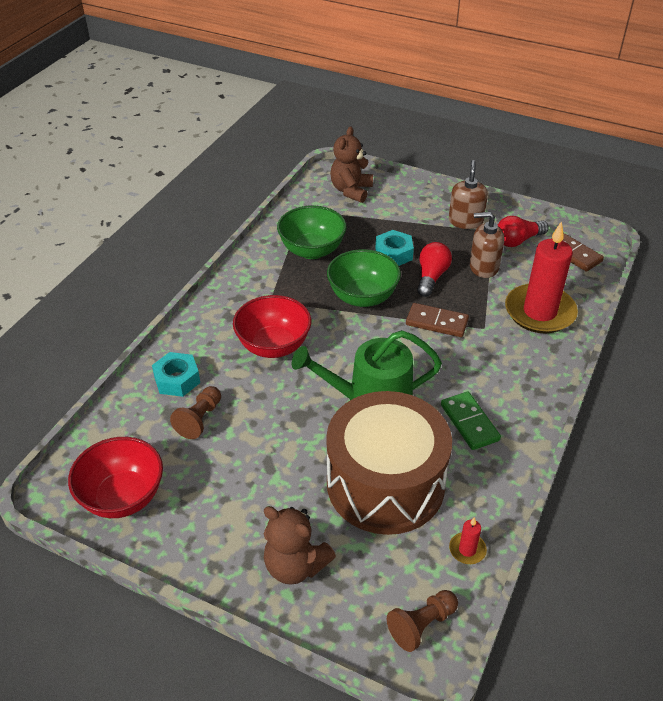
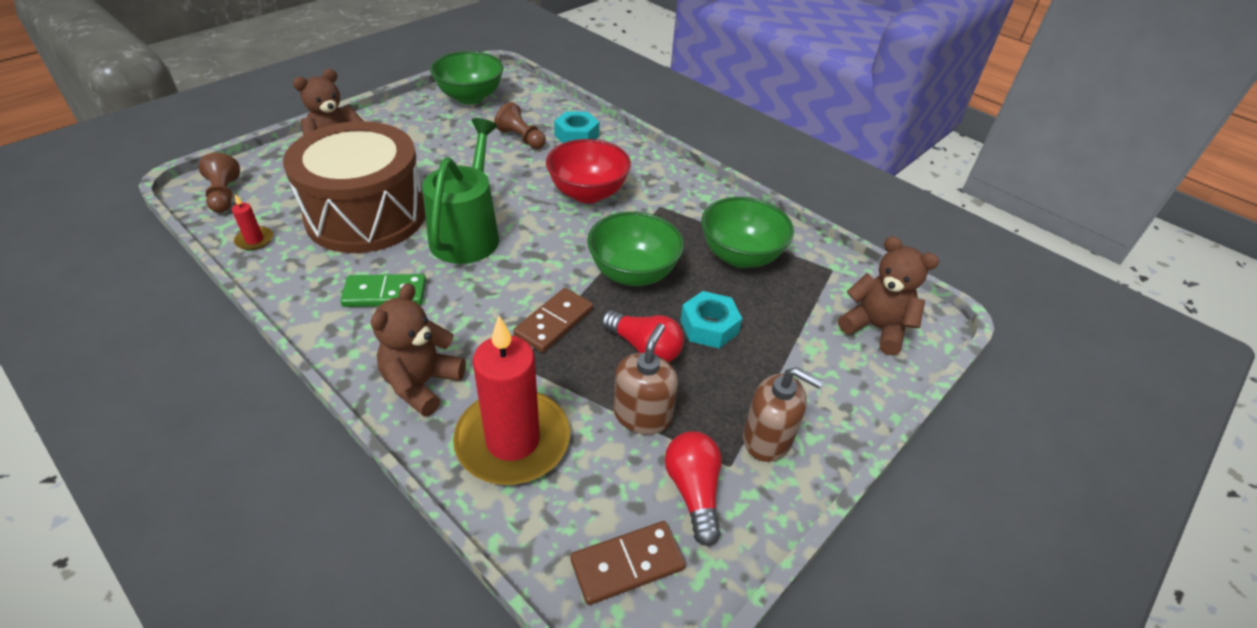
camera: 105 degrees right, 0 degrees up
red bowl [68,437,163,518] -> green bowl [430,51,504,104]
none -> brown teddy bear [371,283,466,417]

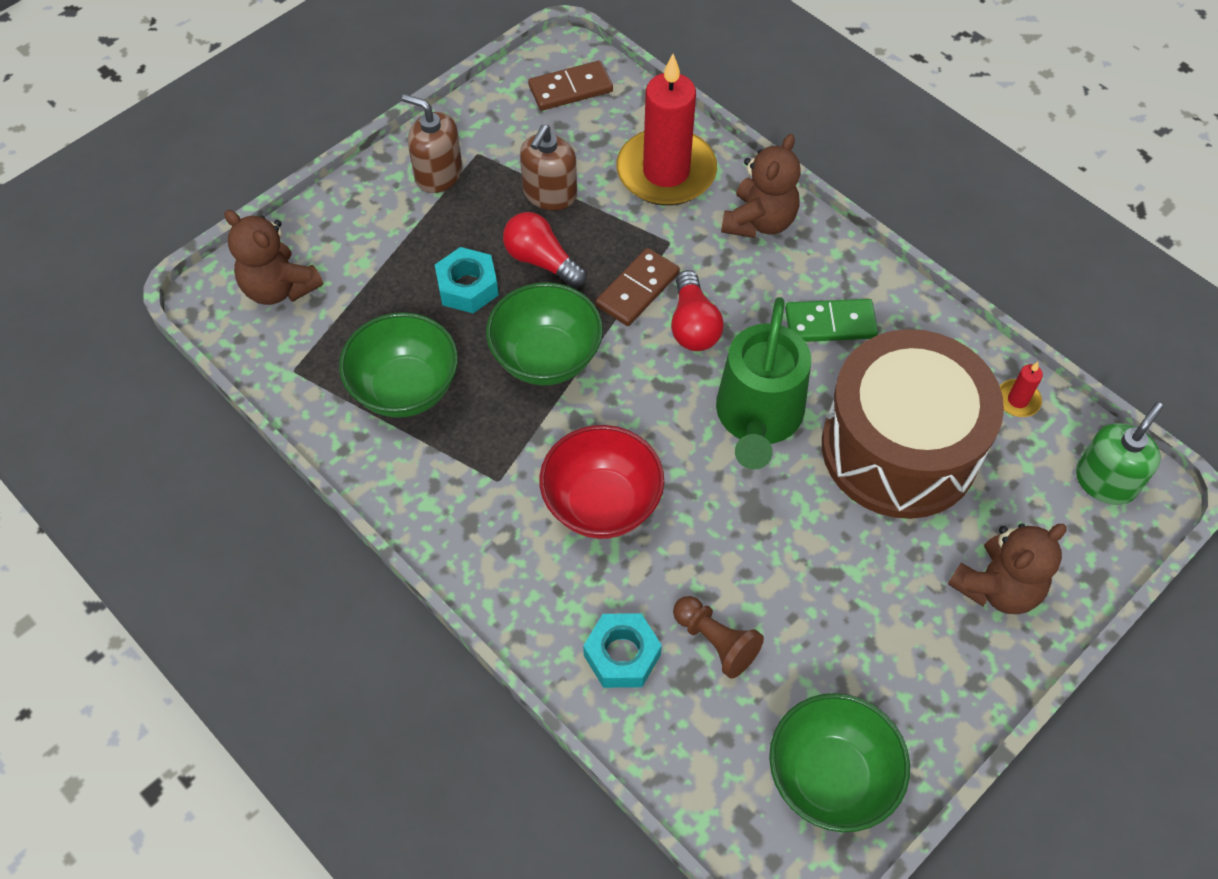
camera: 175 degrees left, 15 degrees up
brown pawn [199,153,240,213] -> green soap dispenser [1076,402,1163,505]
red light bulb [665,431,722,546] -> red light bulb moved to [671,270,724,351]

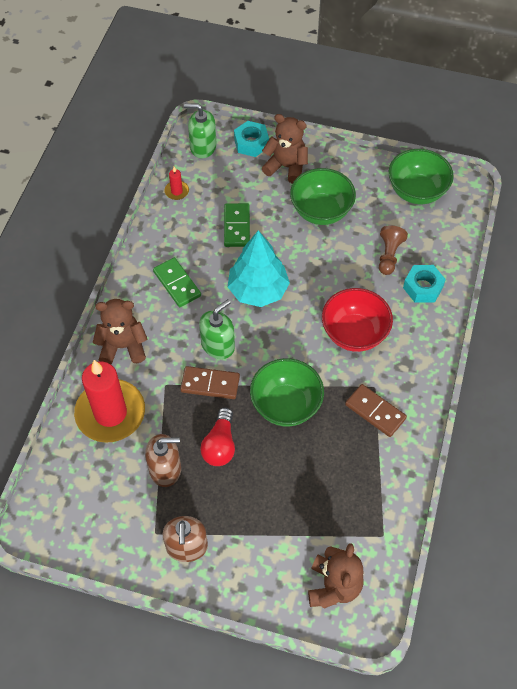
camera: 120 degrees left, 0 degrees up
green bowl [339,312,458,418] -> green bowl moved to [290,168,356,225]
turquoise nut [435,247,499,313] -> turquoise nut moved to [234,121,269,157]
brown domino [528,61,613,111] -> brown domino moved to [345,384,407,437]
red light bulb [671,270,724,351] -> green soap dispenser [199,299,235,359]
green watering can [716,297,811,470] -> turquoise tree [228,230,290,307]
brown drum [822,329,1004,519] -> green domino [224,203,250,247]

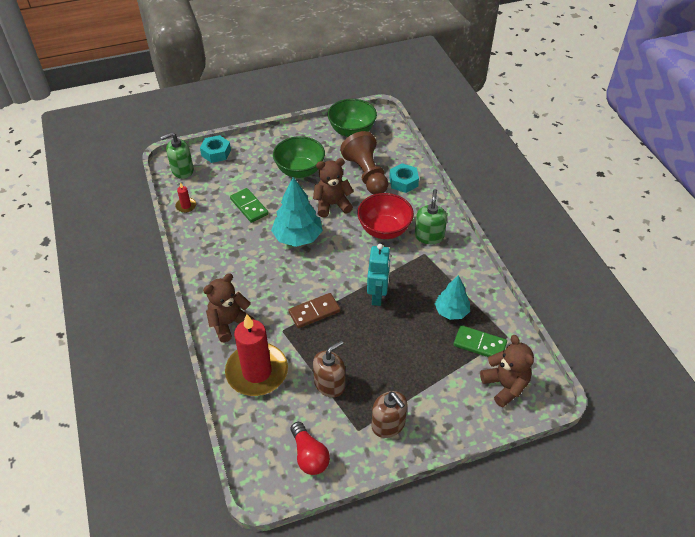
camera: 35 degrees left, 10 degrees down
green domino [153,257,201,307] -> green domino moved to [454,325,507,357]
green soap dispenser [199,299,235,359] -> green soap dispenser moved to [415,189,447,244]
red light bulb [200,408,235,466] -> red light bulb moved to [291,422,330,475]
green bowl [250,358,324,426] -> turquoise robot [367,244,391,306]
brown teddy bear [262,114,308,184] -> brown teddy bear moved to [313,158,354,217]
brown domino [345,384,407,437] -> none
brown pawn [379,226,408,275] -> brown pawn [340,131,388,194], size x1.74
none -> turquoise tree [435,275,470,320]

